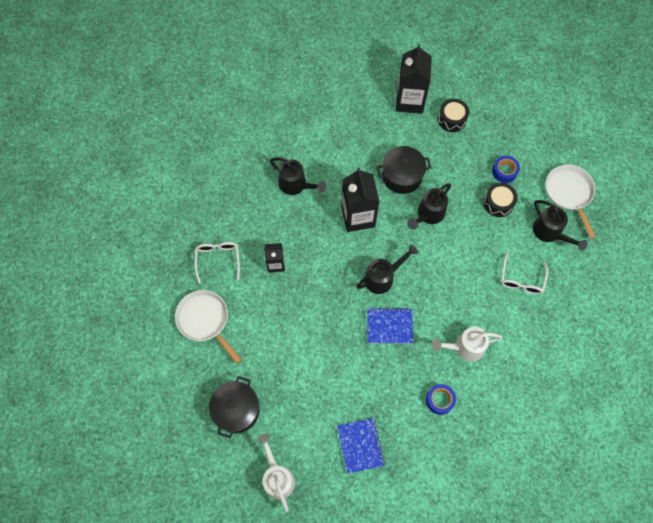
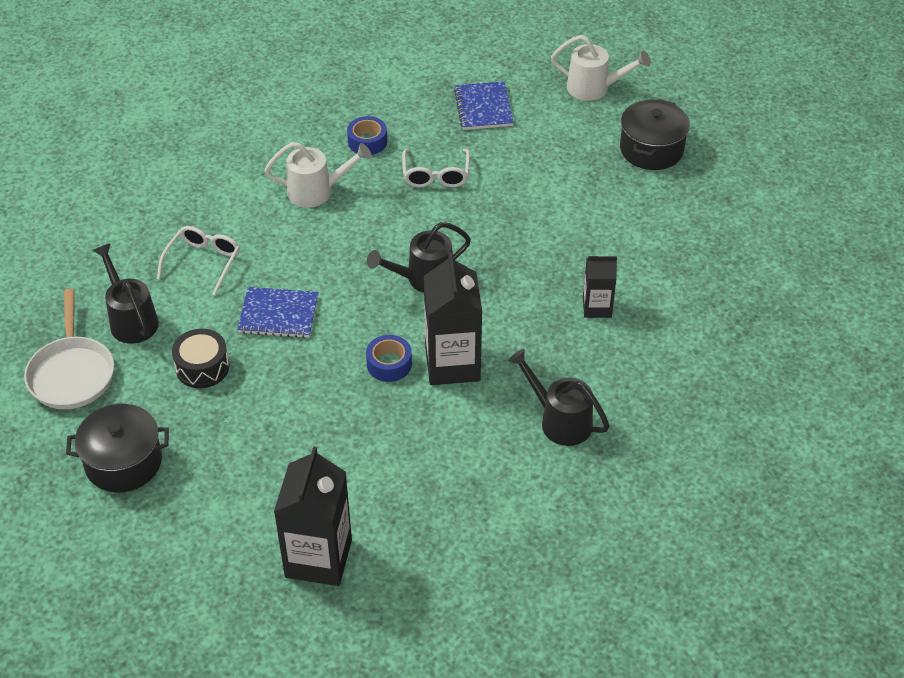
camera: 175 degrees left, 20 degrees down
white pan [175,290,242,364] -> none
white glasses [195,242,240,284] -> white glasses moved to [402,149,470,187]
white watering can [257,434,295,512] -> white watering can turned 60 degrees counterclockwise [551,35,651,101]
blue notebook [367,307,413,344] -> blue notebook moved to [237,287,318,338]
black pot [377,146,431,194] -> black pot moved to [66,404,169,492]
black watering can [407,183,451,230] -> none
black drum [438,99,469,132] -> none
blue tape [492,156,520,183] -> blue tape moved to [366,335,412,382]

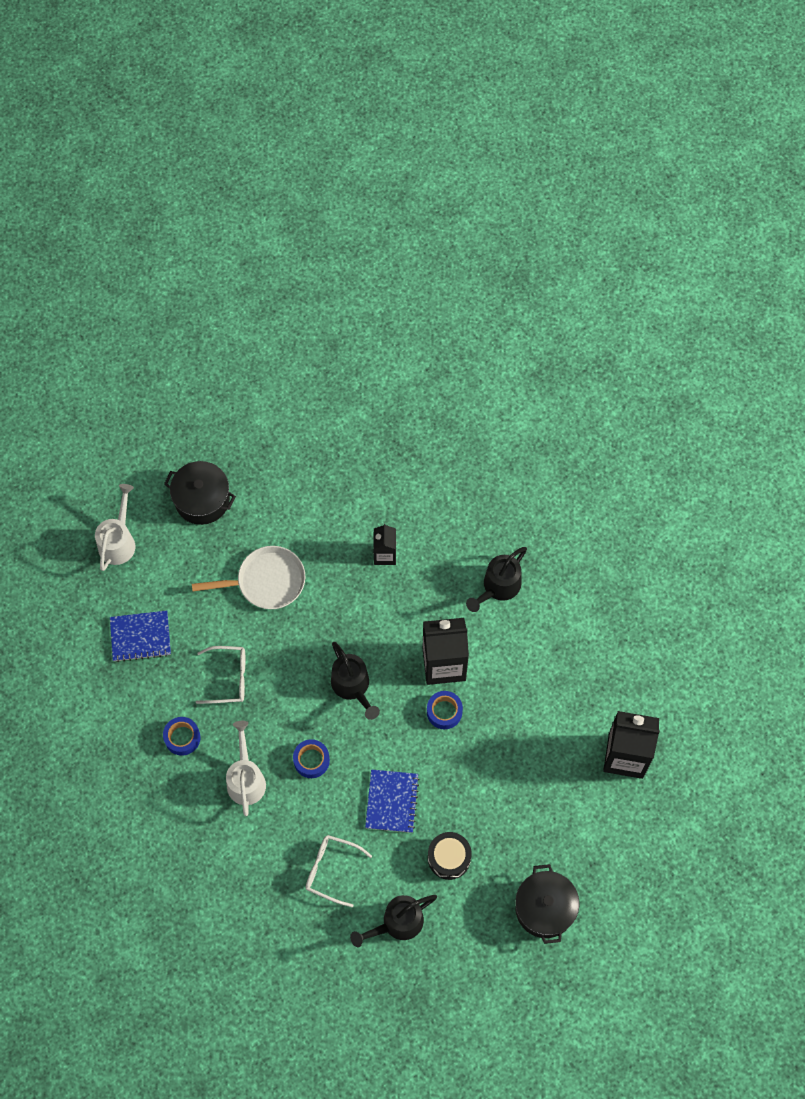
camera: 90 degrees left, 20 degrees up
white pan [24,289,114,409] -> white pan moved to [192,546,305,609]
none -> blue tape [293,739,330,778]

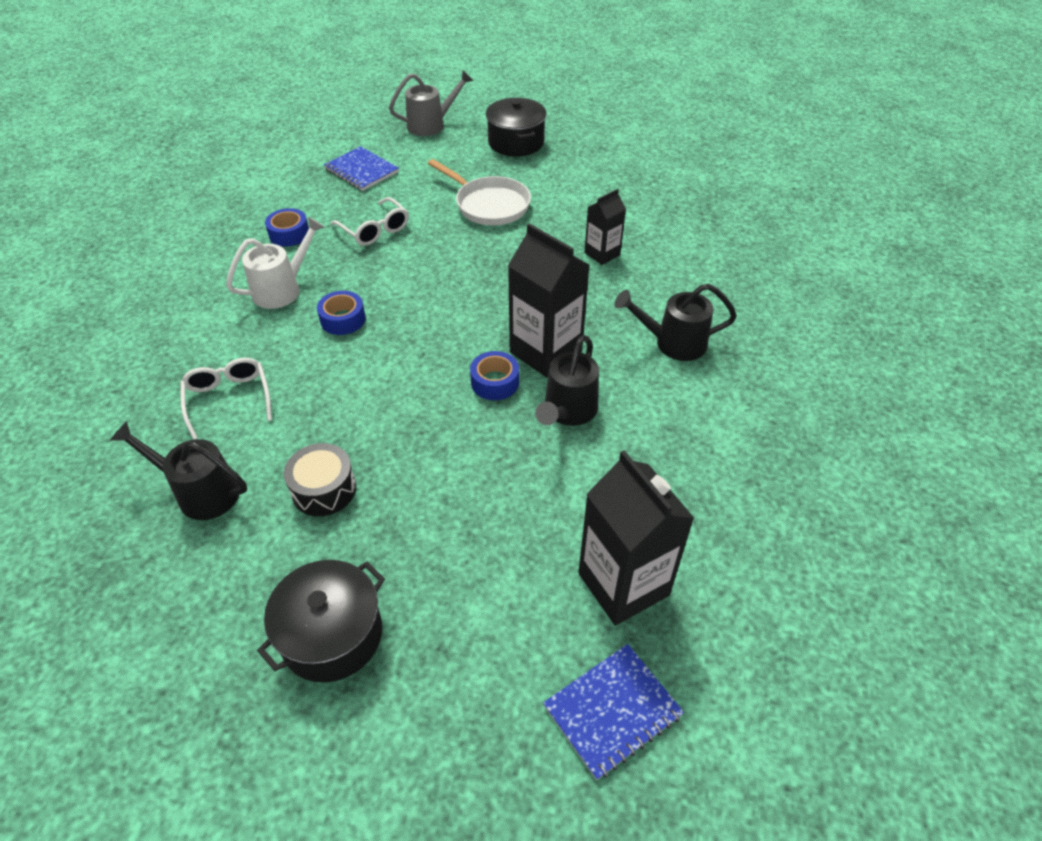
camera: 50 degrees right, 20 degrees down
white watering can [95,484,135,571] -> grey watering can [389,70,473,136]
black watering can [331,642,380,720] -> black watering can moved to [535,335,599,426]
blue notebook [365,770,420,833] -> blue notebook moved to [543,644,684,780]

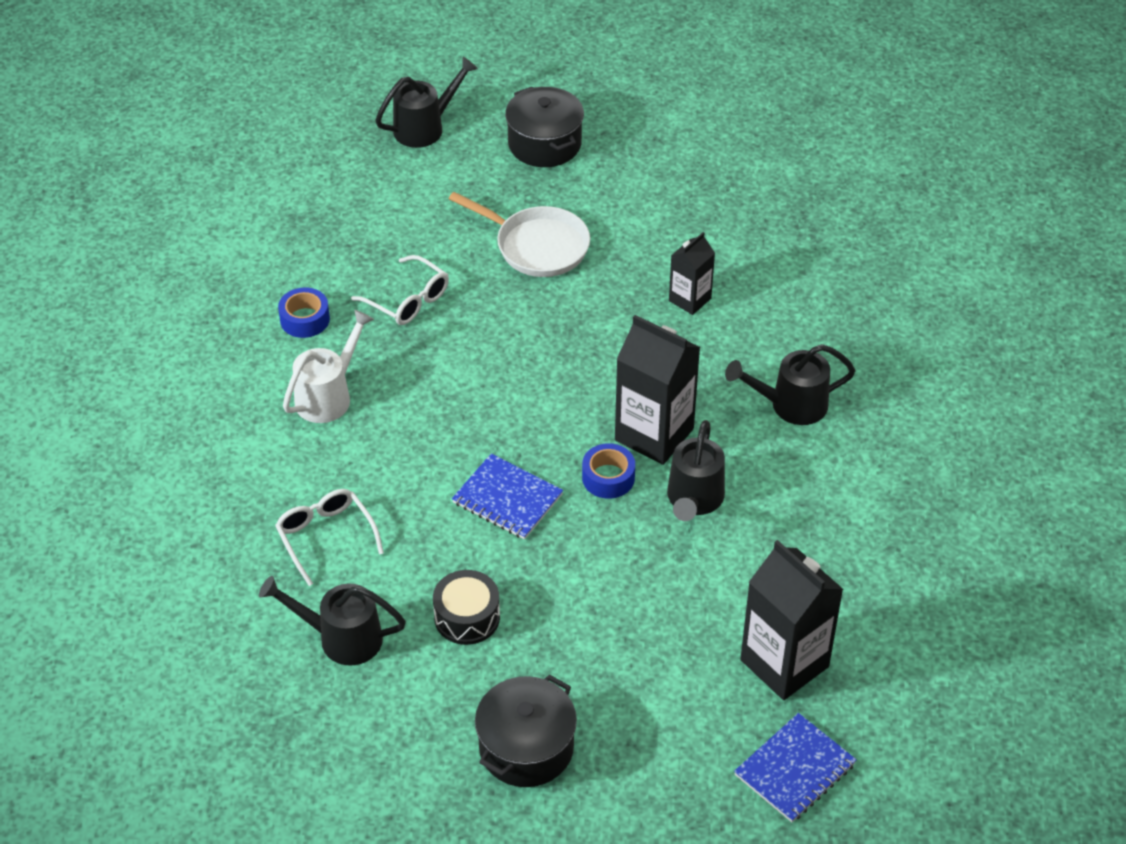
camera: 10 degrees left, 0 degrees up
blue tape [317,291,366,335] -> none
blue notebook [324,146,399,191] -> blue notebook moved to [452,454,563,540]
grey watering can [389,70,473,136] -> black watering can [375,57,478,148]

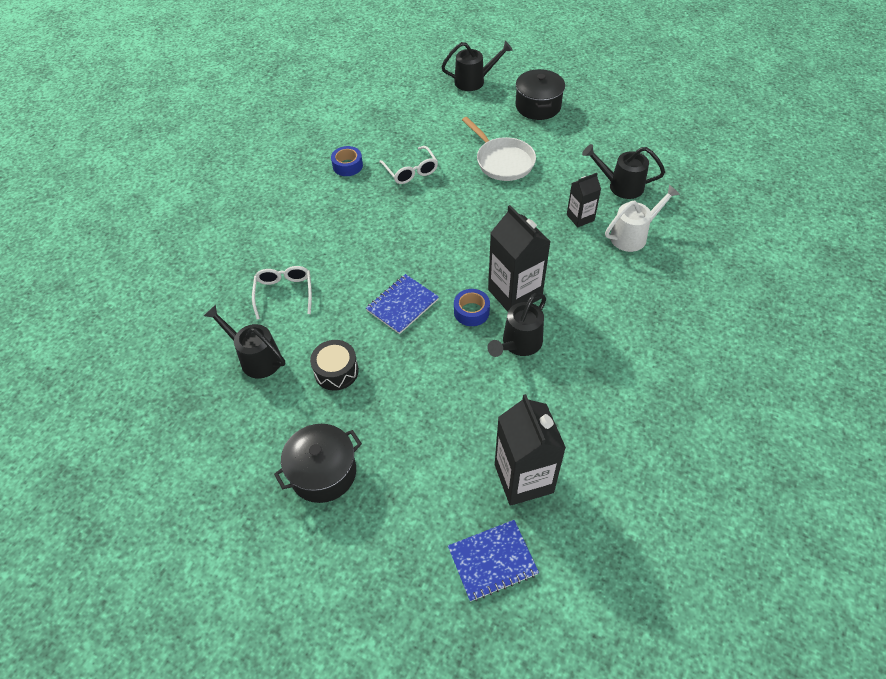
camera: 25 degrees right, 5 degrees up
white watering can [283,310,374,423] -> white watering can moved to [605,185,680,252]
blue notebook [452,454,563,540] -> blue notebook turned 75 degrees clockwise [366,274,439,334]
black watering can [725,344,856,425] -> black watering can moved to [582,144,665,199]

